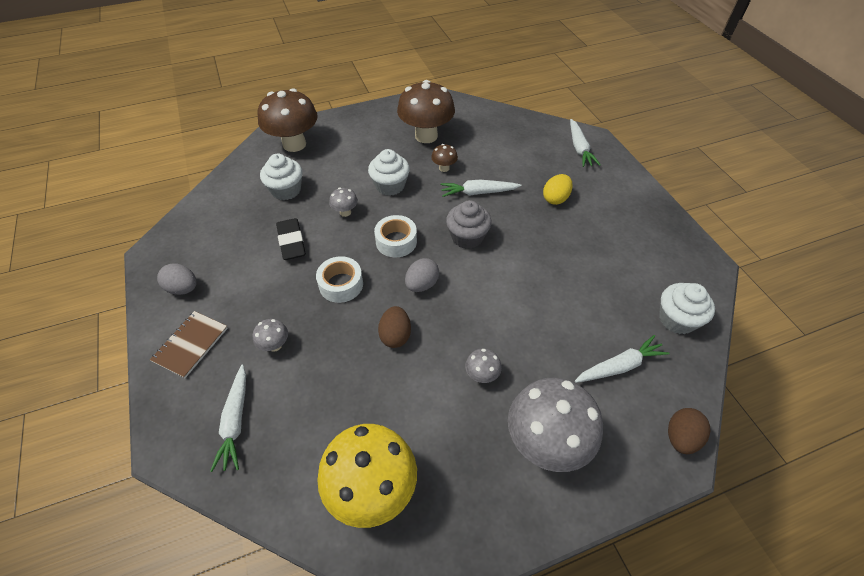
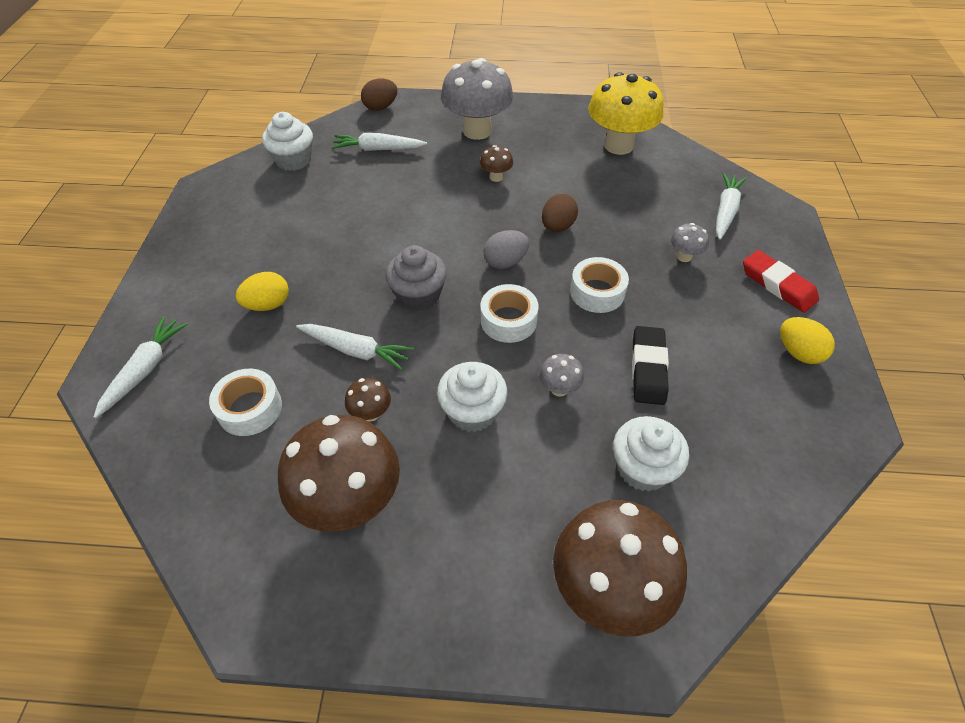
camera: 155 degrees left, 0 degrees up
brown notebook [150,311,228,378] -> red eraser [743,250,819,313]
grey egg [157,263,196,295] -> yellow egg [780,317,835,364]
grey mushroom [465,348,502,383] -> brown mushroom [480,145,513,182]
none -> white tape [209,369,282,436]

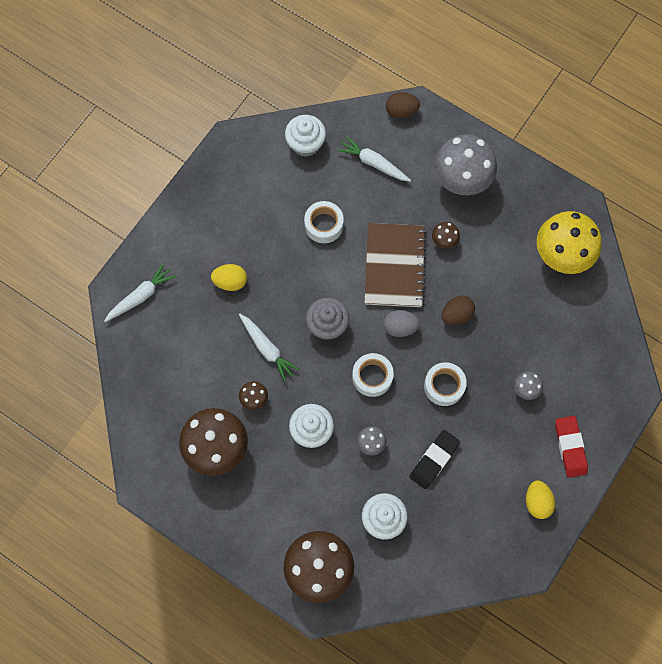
camera: 30 degrees right, 20 degrees up
white tape [209,369,282,436] -> white tape moved to [304,201,344,243]
white carrot [716,173,747,240] -> none
none -> brown notebook [364,223,427,307]

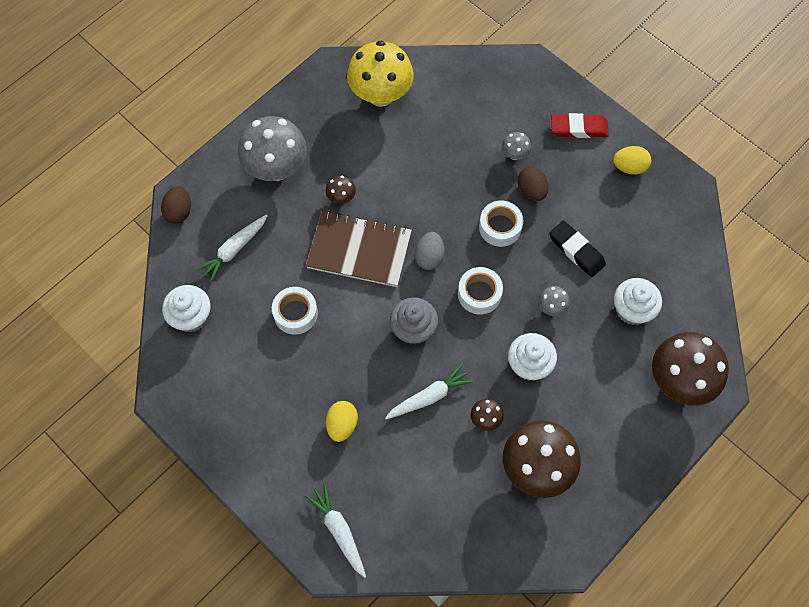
camera: 80 degrees left, 5 degrees down
brown egg [442,296,475,325] -> brown egg moved to [518,166,549,201]

